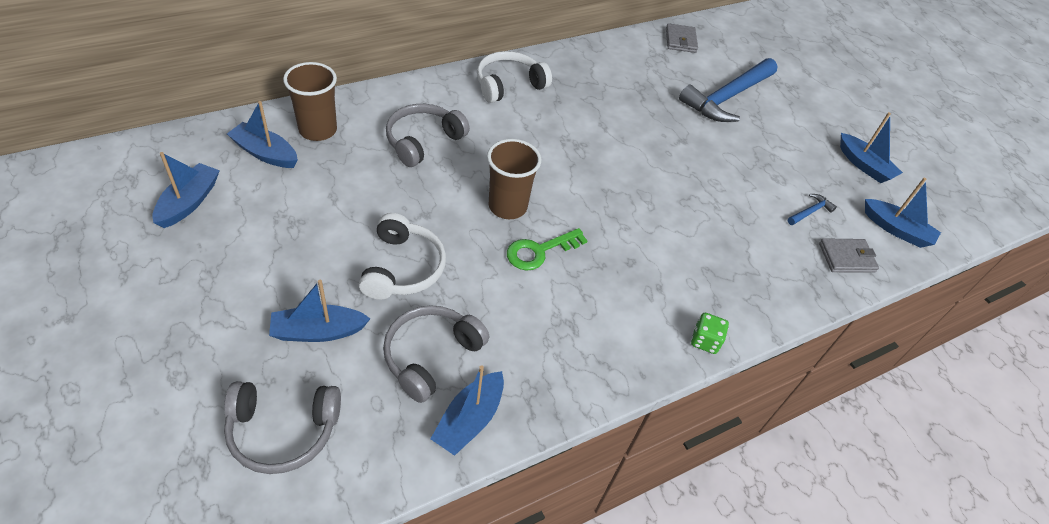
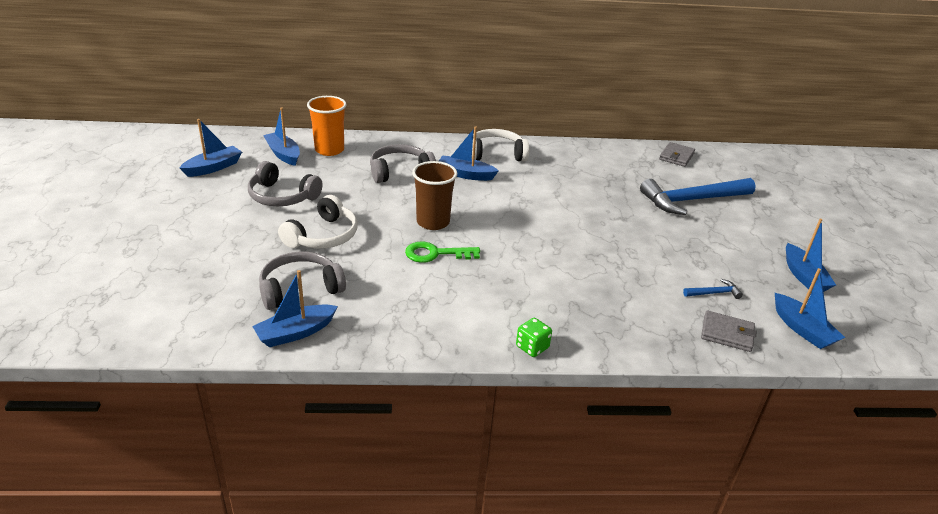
camera: 30 degrees right, 15 degrees down
grey headphones [224,381,341,474] -> grey headphones moved to [248,161,322,206]
blue boat [269,280,371,342] -> blue boat moved to [439,127,499,181]
brown cup [283,62,337,141] -> orange cup [307,96,347,156]

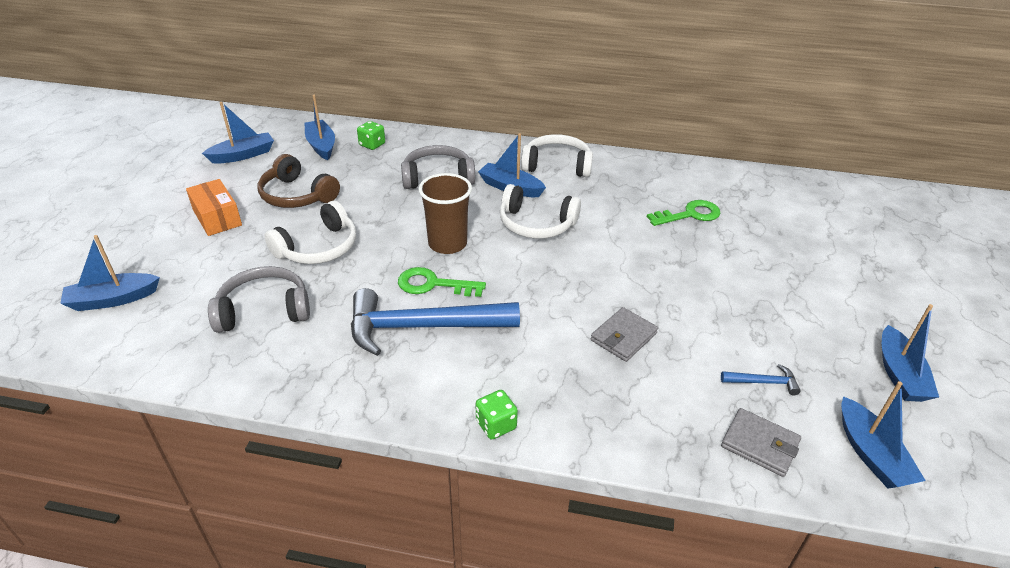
camera: 15 degrees right, 5 degrees up
grey headphones [248,161,322,206] -> brown headphones [258,154,340,208]
blue boat [252,270,338,347] -> blue boat moved to [60,235,160,311]
orange cup [307,96,347,156] -> green dice [357,121,385,150]
blue hammer [640,178,756,215] -> blue hammer moved to [351,288,520,356]
grey wallet [659,142,695,167] -> grey wallet moved to [591,307,658,362]
none -> orange box [186,179,242,236]
none -> white headphones [500,184,581,239]
none -> green key [647,200,721,226]

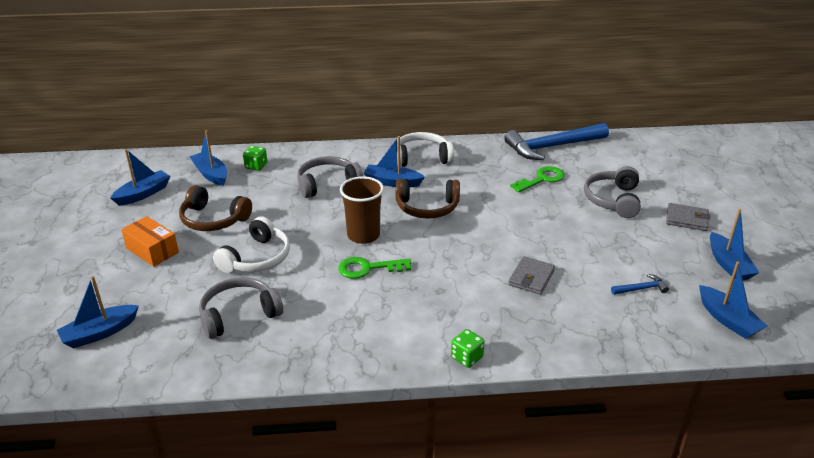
camera: 15 degrees left, 5 degrees down
blue hammer [351,288,520,356] -> blue hammer moved to [504,123,609,160]
white headphones [500,184,581,239] -> brown headphones [395,178,460,219]
grey wallet [721,408,801,477] -> grey wallet moved to [666,203,710,231]
none -> grey headphones [584,166,641,218]

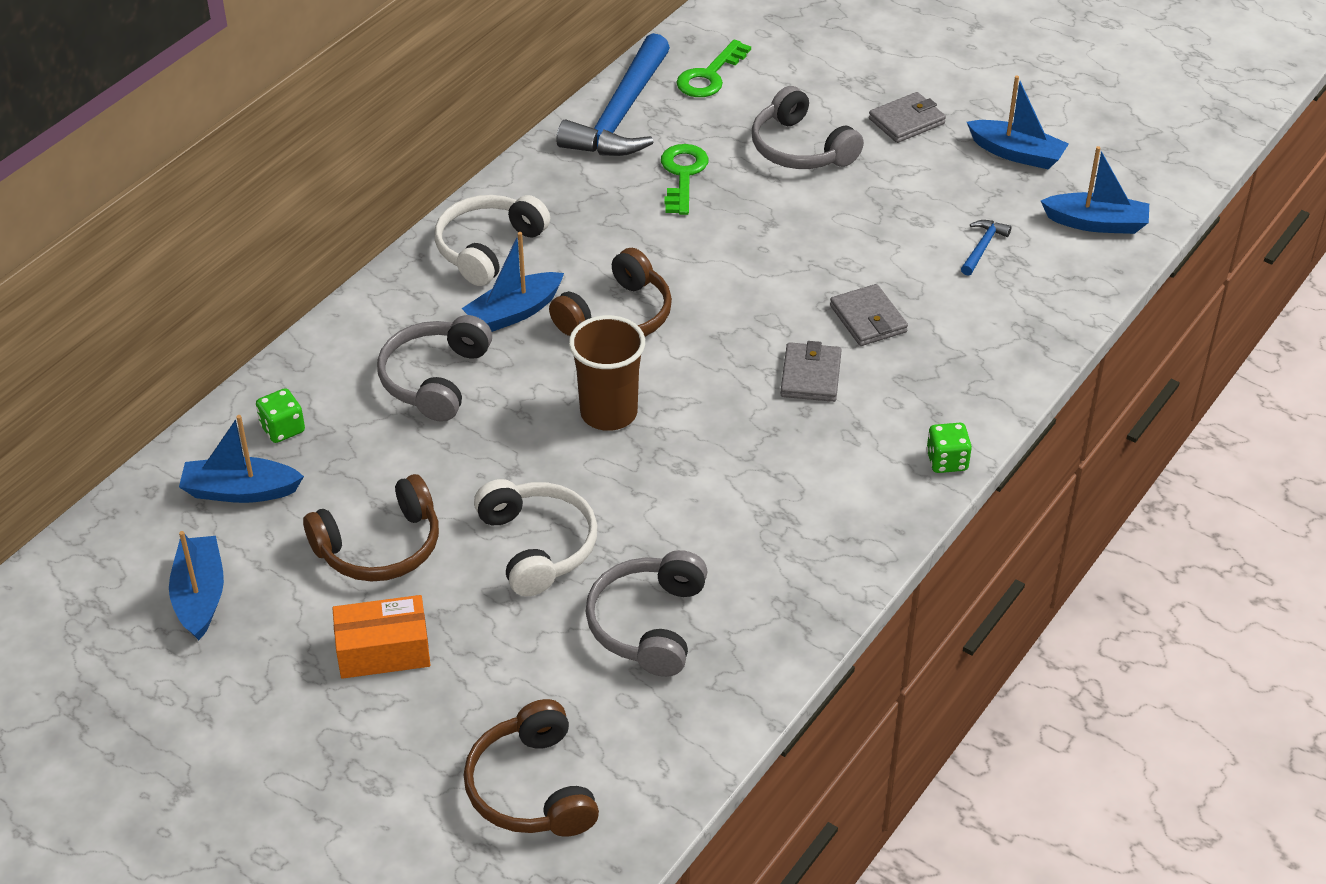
camera: 50 degrees left, 10 degrees up
blue boat [57,276,139,348] -> brown headphones [464,699,599,837]
green key [338,257,411,279] -> green key moved to [676,39,751,97]
none -> grey wallet [781,341,842,402]

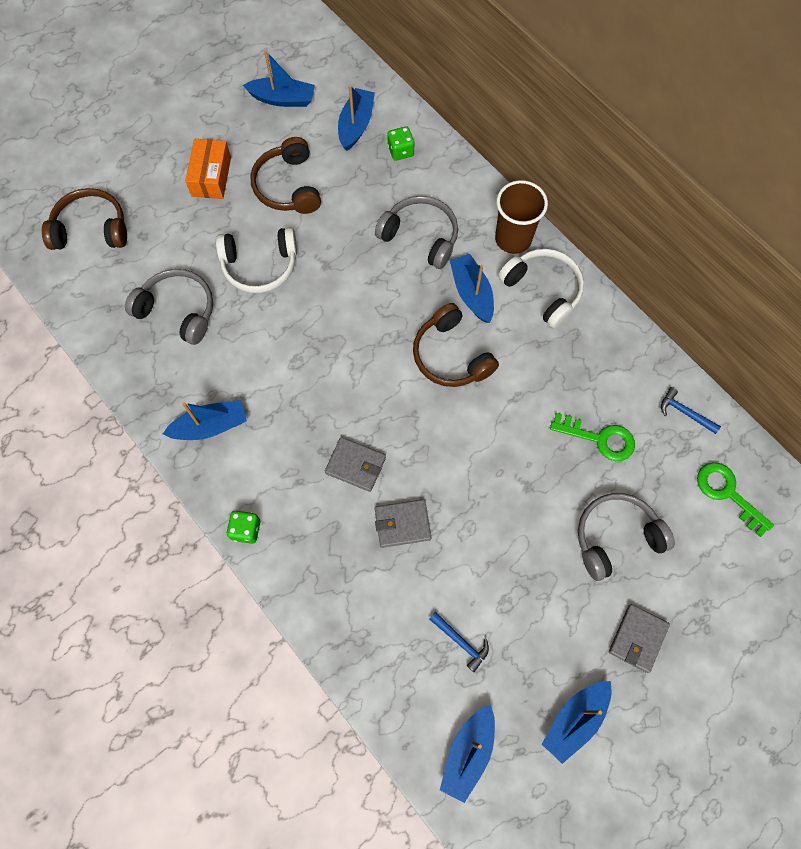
camera: 105 degrees right, 25 degrees up
blue hammer [556,33,670,156] -> blue hammer [661,387,721,434], size x0.41
brown cup [569,315,645,431] -> brown cup moved to [495,180,548,254]
grey wallet [869,92,946,143] -> grey wallet turned 45 degrees clockwise [609,604,670,673]
none -> blue boat [163,400,247,440]

